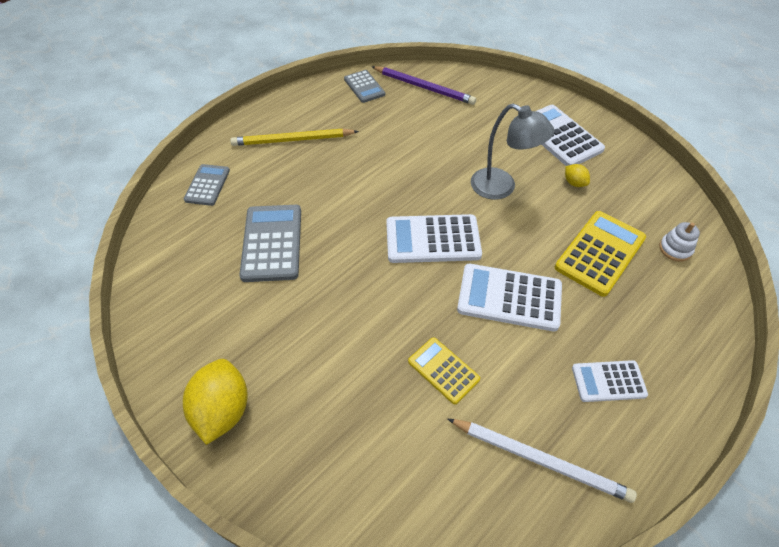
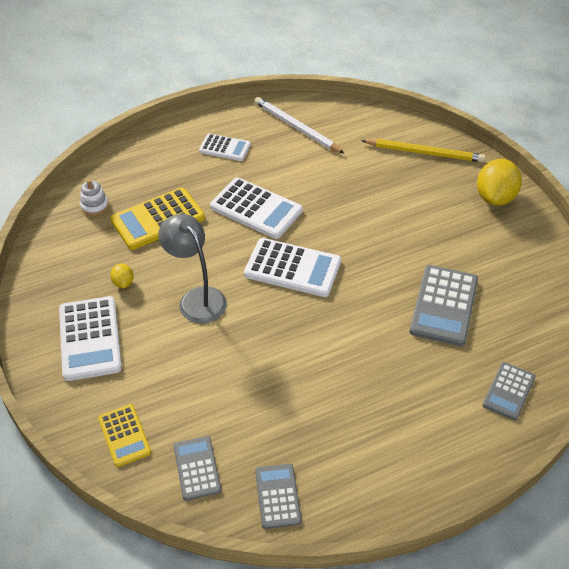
camera: 160 degrees left, 5 degrees down
yellow pencil [230,129,359,146] -> yellow pencil moved to [361,139,486,163]
purple pencil [371,66,476,105] -> grey calculator [173,436,221,501]
yellow calculator [408,337,480,404] -> yellow calculator moved to [98,404,151,467]

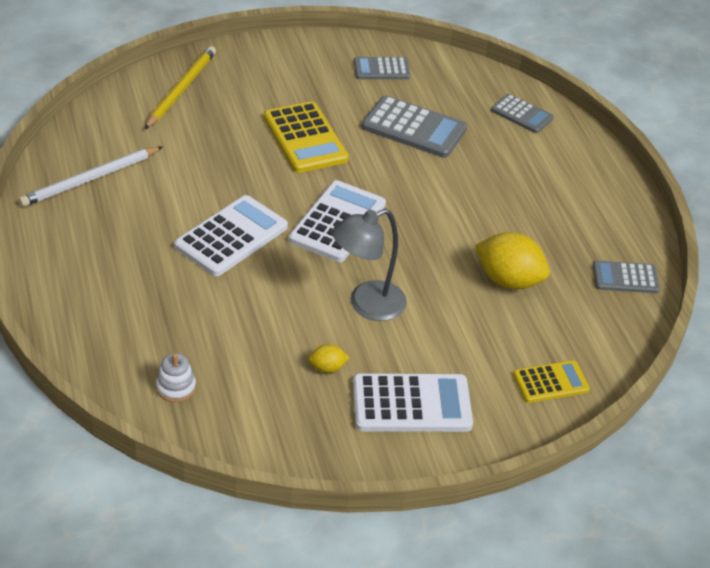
camera: 85 degrees left, 5 degrees down
yellow calculator [110,188,205,250] -> yellow calculator moved to [264,101,349,173]
grey calculator [173,436,221,501] -> grey calculator moved to [354,57,410,79]
white calculator [199,133,251,161] -> none
yellow lemon [477,159,522,206] -> yellow lemon moved to [475,232,550,289]

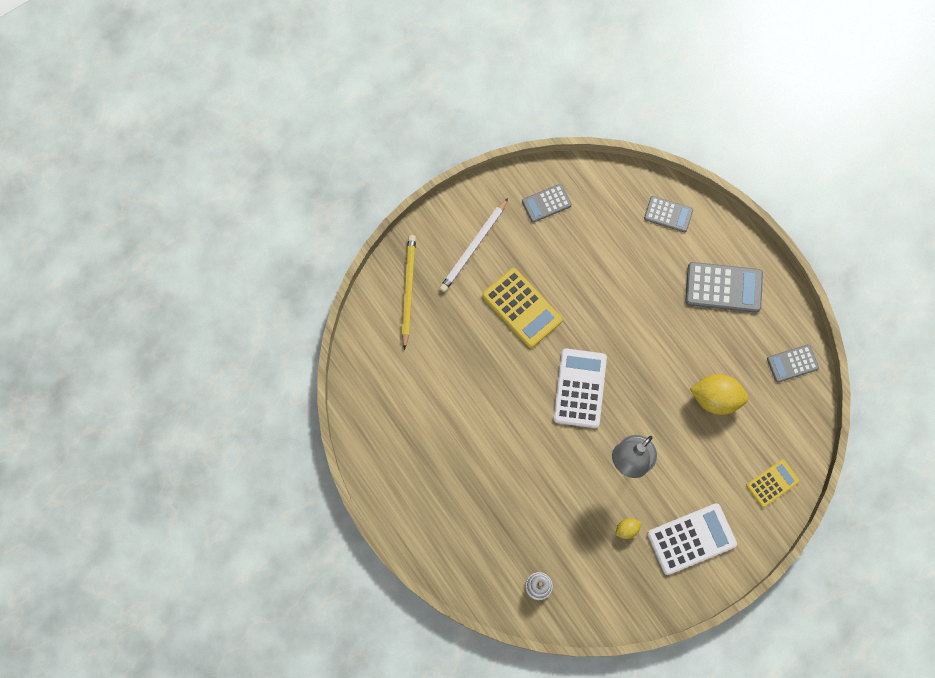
camera: 15 degrees left, 30 degrees up
white pencil [19,146,163,207] -> white pencil moved to [440,198,508,292]
white calculator [174,195,288,276] -> none
grey calculator [362,95,467,158] -> grey calculator moved to [685,262,763,313]

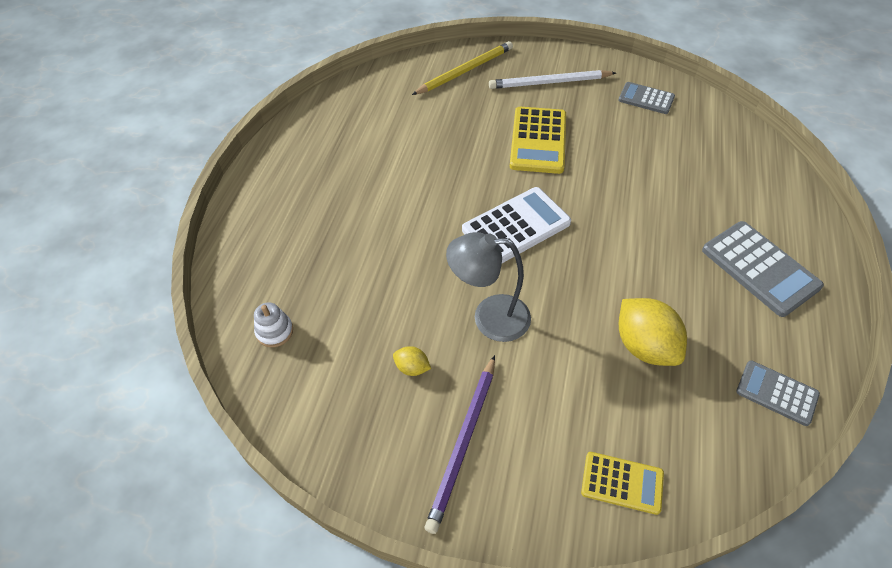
camera: 50 degrees right, 20 degrees down
grey calculator [644,196,693,232] -> none
white calculator [647,503,737,575] -> purple pencil [425,355,495,534]

